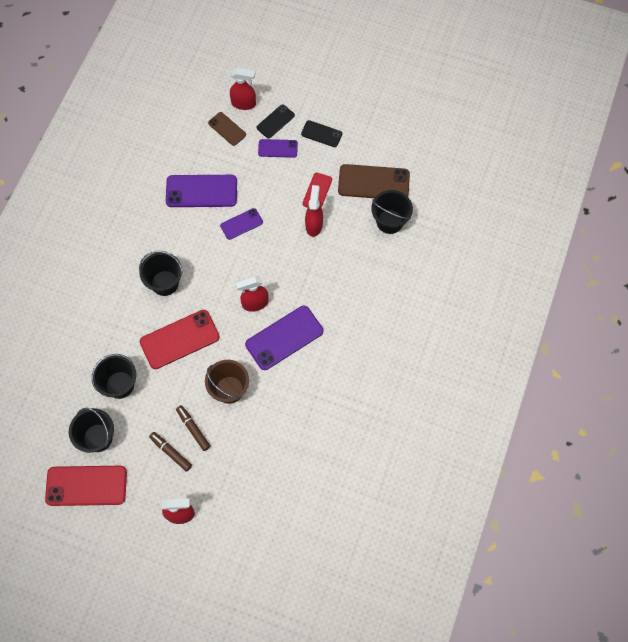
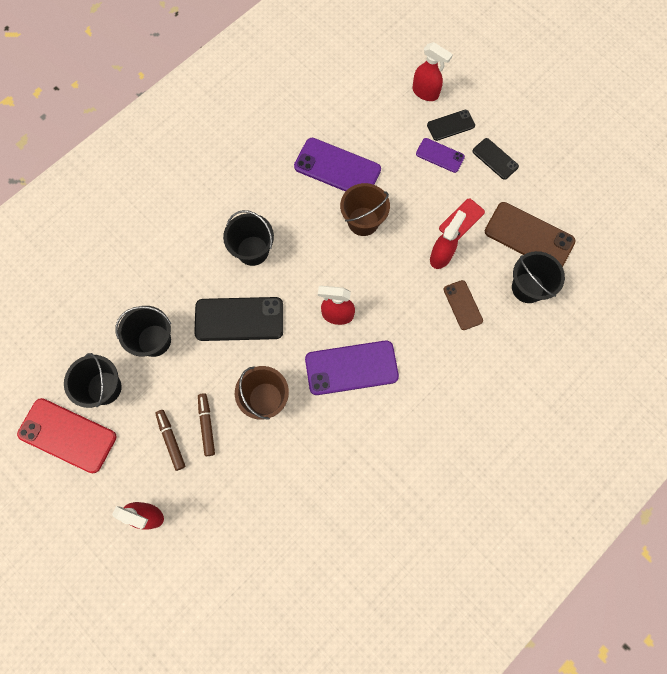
camera: 25 degrees right, 5 degrees up
red phone [140,310,220,369] -> black phone [194,297,283,341]
brown phone [208,112,246,146] -> brown phone moved to [443,280,483,330]
purple phone [220,208,263,240] -> brown bucket [340,183,390,236]

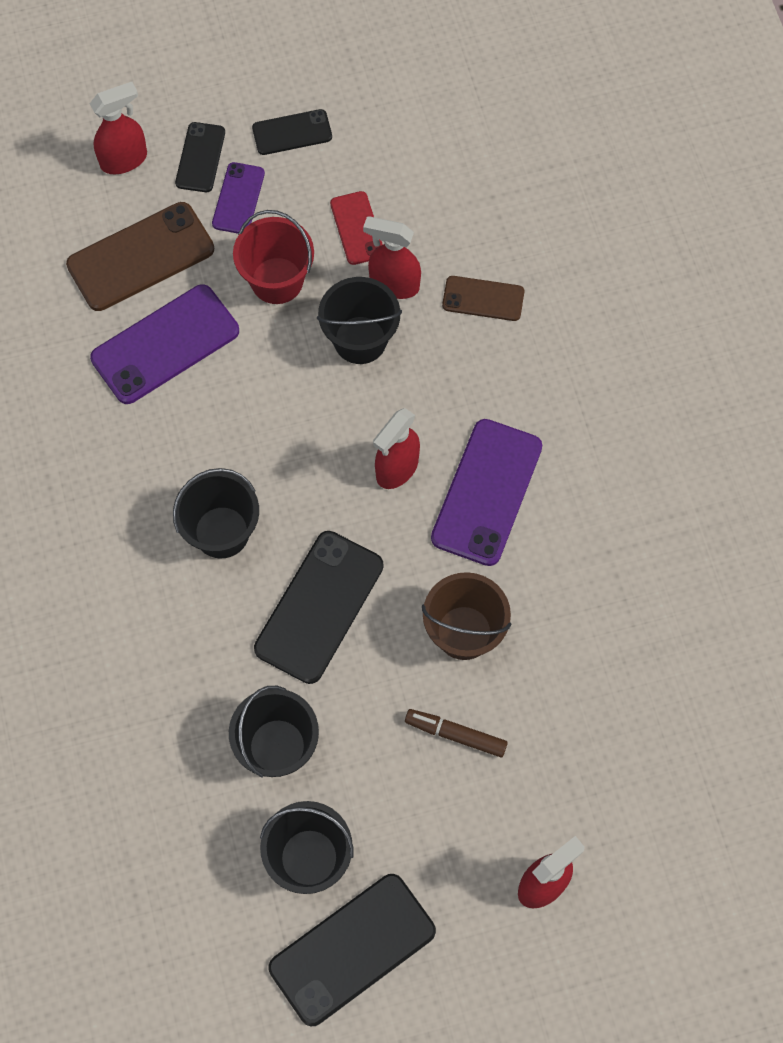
camera: 60 degrees left, 5 degrees down
red phone [17,398,116,473] -> black phone [269,874,436,1026]
brown marker [155,410,185,471] -> none
brown bucket [340,183,390,236] -> none
purple phone [416,138,465,173] -> purple phone turned 45 degrees counterclockwise [212,162,265,234]
red spray bottle [430,210,466,269] -> red spray bottle turned 45 degrees counterclockwise [363,216,421,299]
brown phone [485,202,575,267] -> brown phone moved to [66,202,214,311]
black bucket [512,251,565,303] -> black bucket moved to [317,277,402,364]
none -> red bucket [233,210,314,304]

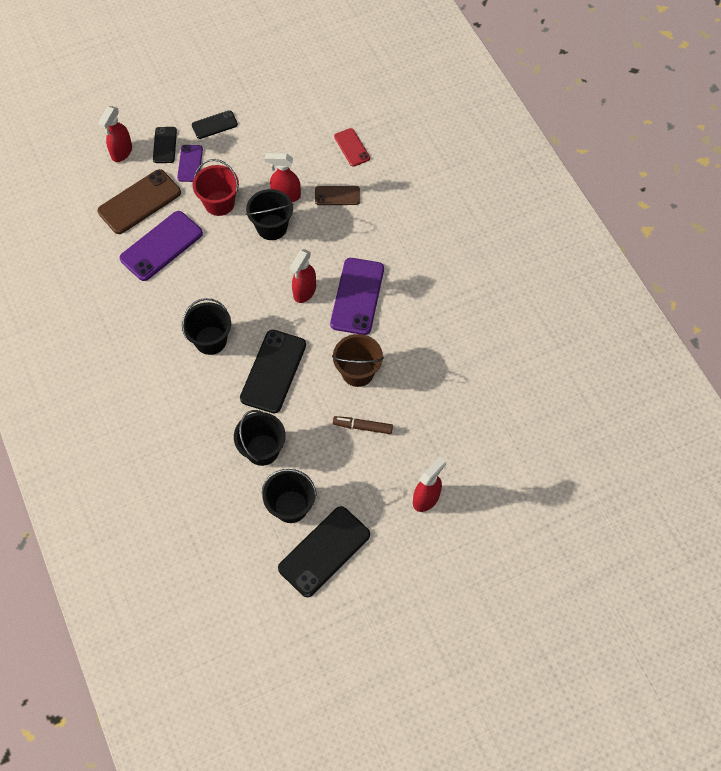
camera: 10 degrees left, 5 degrees down
red spray bottle [90,82,147,174] -> red spray bottle turned 150 degrees clockwise [98,106,132,162]
red phone [330,191,383,265] -> red phone moved to [334,128,370,167]

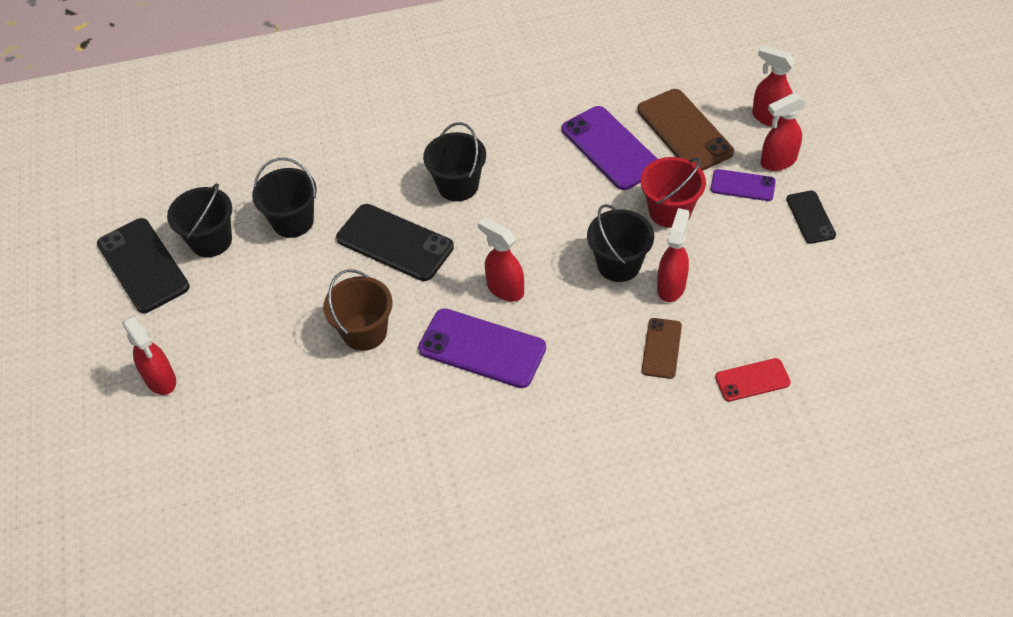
camera: 105 degrees right, 10 degrees down
black phone [153,127,177,163] -> red spray bottle [761,93,806,171]
brown marker [333,416,393,434] -> none

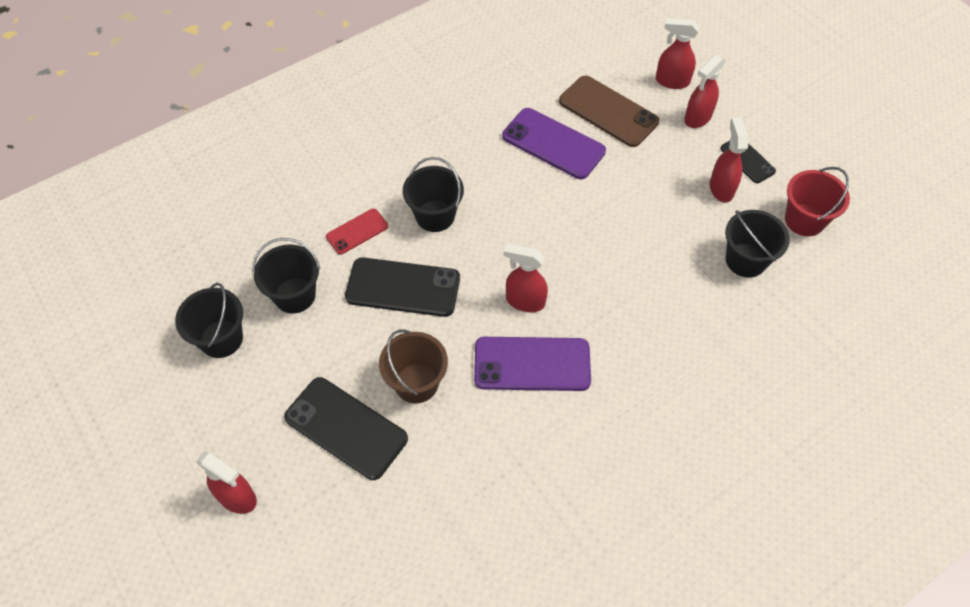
camera: 25 degrees left, 5 degrees up
black phone [97,218,190,313] -> black phone moved to [284,377,408,480]
black bucket [587,204,654,282] -> black bucket moved to [725,210,790,278]
red bucket [641,157,706,228] -> red bucket moved to [785,167,850,236]
brown phone [642,318,682,379] -> none
red spray bottle [657,208,690,302] -> red spray bottle moved to [710,118,749,203]
purple phone [711,169,776,201] -> none
red phone [715,358,791,402] -> red phone moved to [326,209,388,254]

